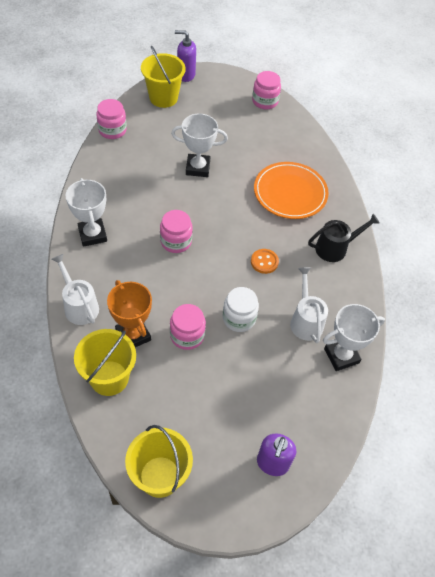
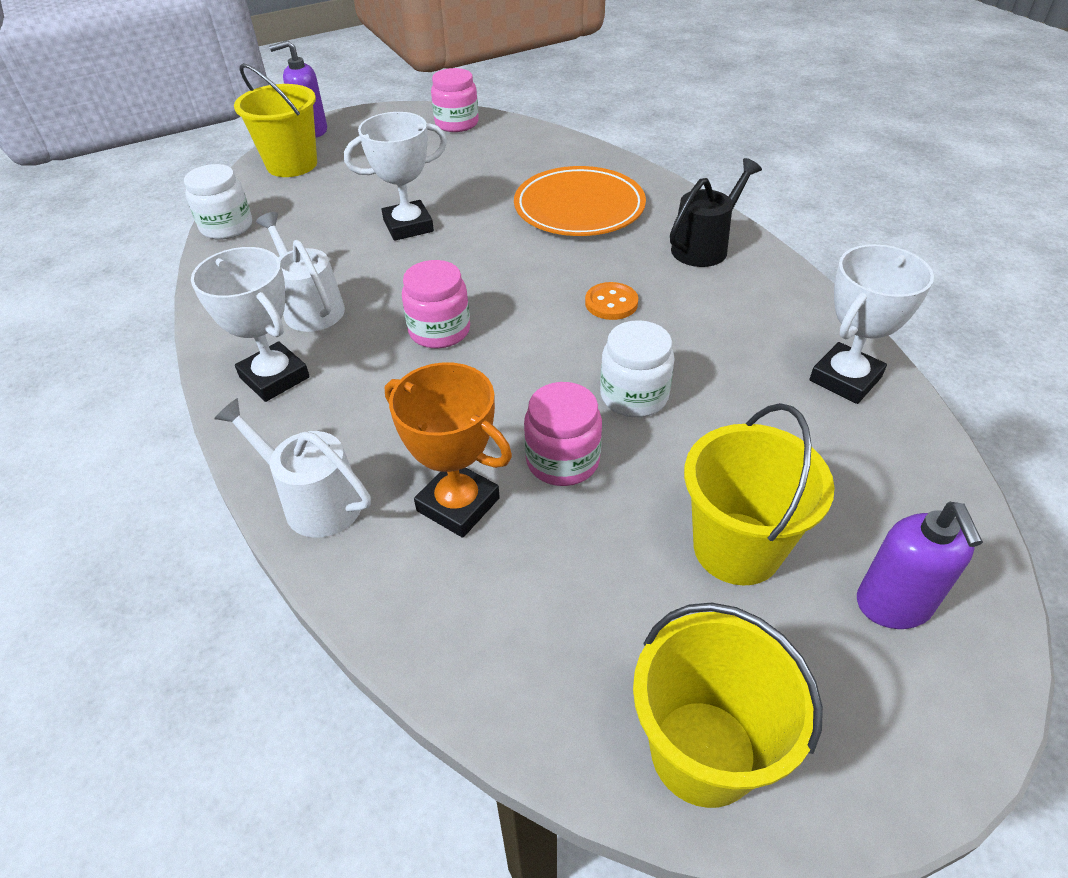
camera: 20 degrees left, 10 degrees down
yellow bucket [74,329,136,396] -> yellow bucket moved to [684,403,835,586]
pink jar [96,99,127,139] -> white jar [184,164,252,240]
white watering can [290,267,328,343] -> white watering can moved to [256,212,345,332]

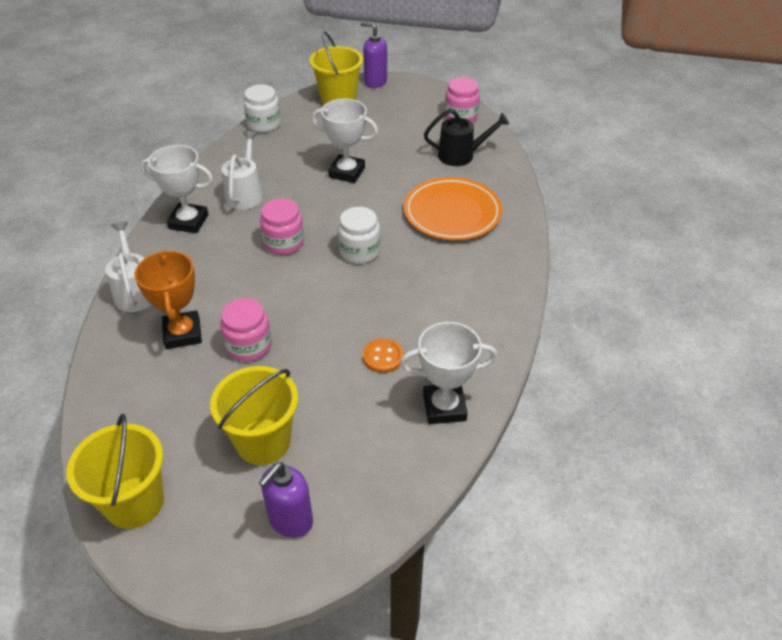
camera: 40 degrees right, 0 degrees up
white trophy [191,247,310,402] -> white trophy turned 75 degrees counterclockwise [141,145,213,233]
orange button [585,282,638,320] -> orange button moved to [363,338,404,373]
white jar [600,320,675,417] -> white jar moved to [338,207,380,264]
black watering can [670,158,762,267] -> black watering can moved to [424,109,509,166]

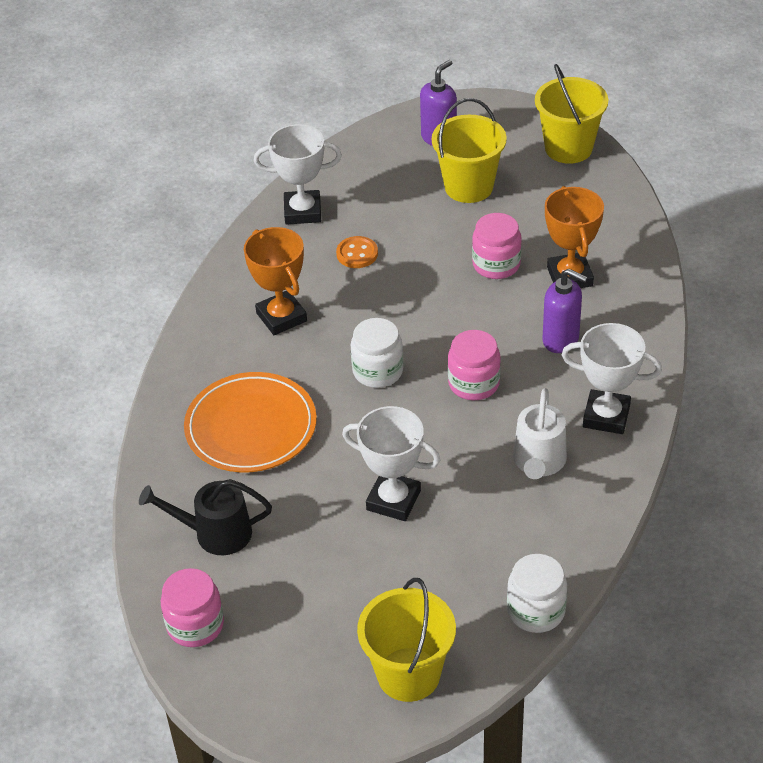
camera: 175 degrees left, 0 degrees up
white watering can [105,222,151,312] -> none
purple soap dispenser [361,22,387,88] -> purple soap dispenser moved to [543,268,588,353]
none -> orange trophy [244,227,307,335]

